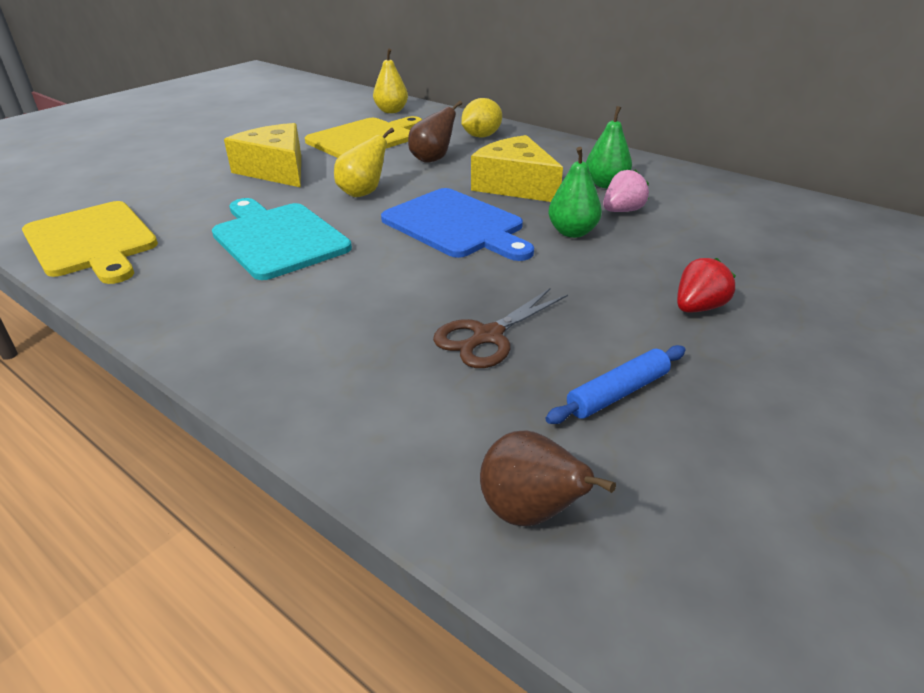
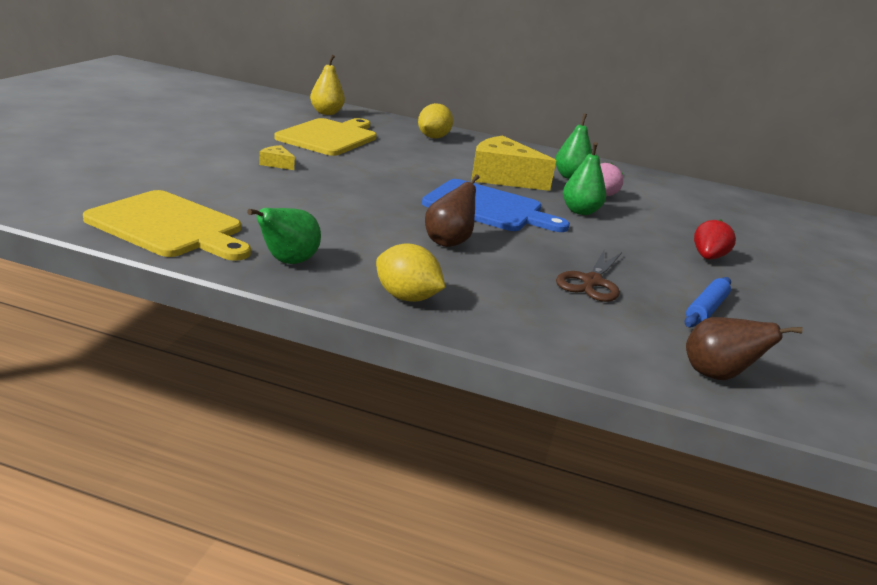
camera: 25 degrees left, 10 degrees down
turquoise cutting board [212,198,352,280] -> none
yellow cheese [224,123,301,188] -> yellow cheese [259,145,295,170], size x0.42
yellow pear [334,128,394,197] -> none
brown pear [408,101,462,163] -> brown pear moved to [425,174,479,247]
none -> green pear [247,208,321,264]
none -> yellow lemon [376,243,446,302]

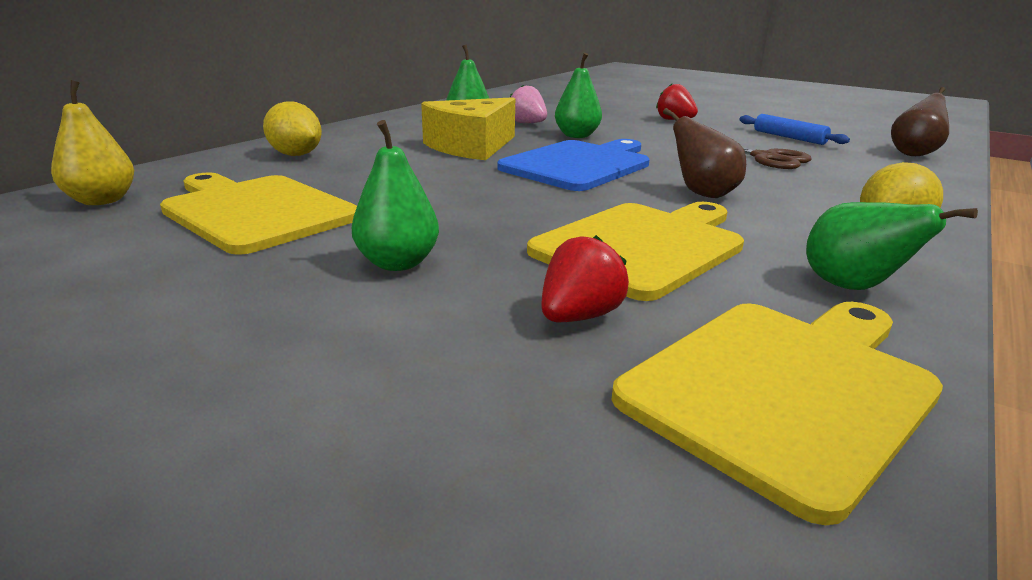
camera: 70 degrees left, 0 degrees up
yellow cheese [259,145,295,170] -> green pear [352,120,439,271]
none -> yellow cutting board [527,202,744,301]
none -> red strawberry [541,235,629,322]

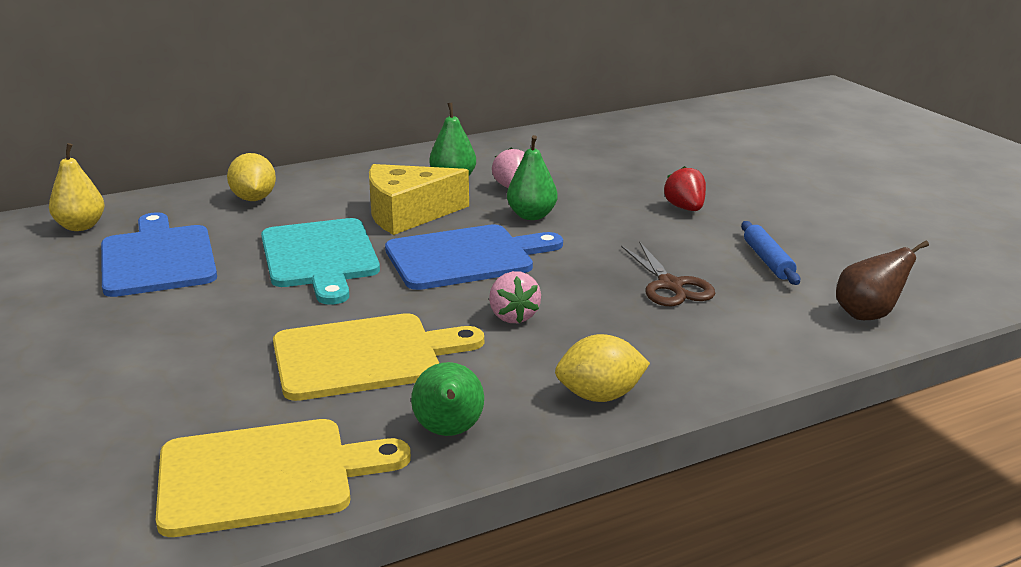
camera: 30 degrees right, 0 degrees up
yellow cutting board [160,173,357,255] -> blue cutting board [101,212,217,297]
green pear [352,120,439,271] -> none
red strawberry [541,235,629,322] -> none
brown pear [663,108,746,198] -> pink strawberry [489,271,541,323]
none -> turquoise cutting board [261,218,380,305]

